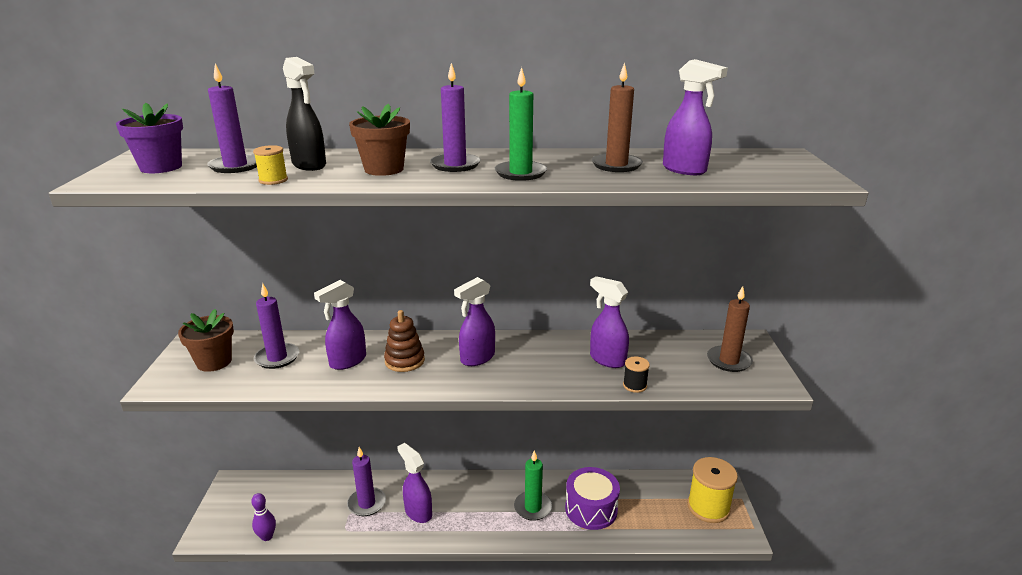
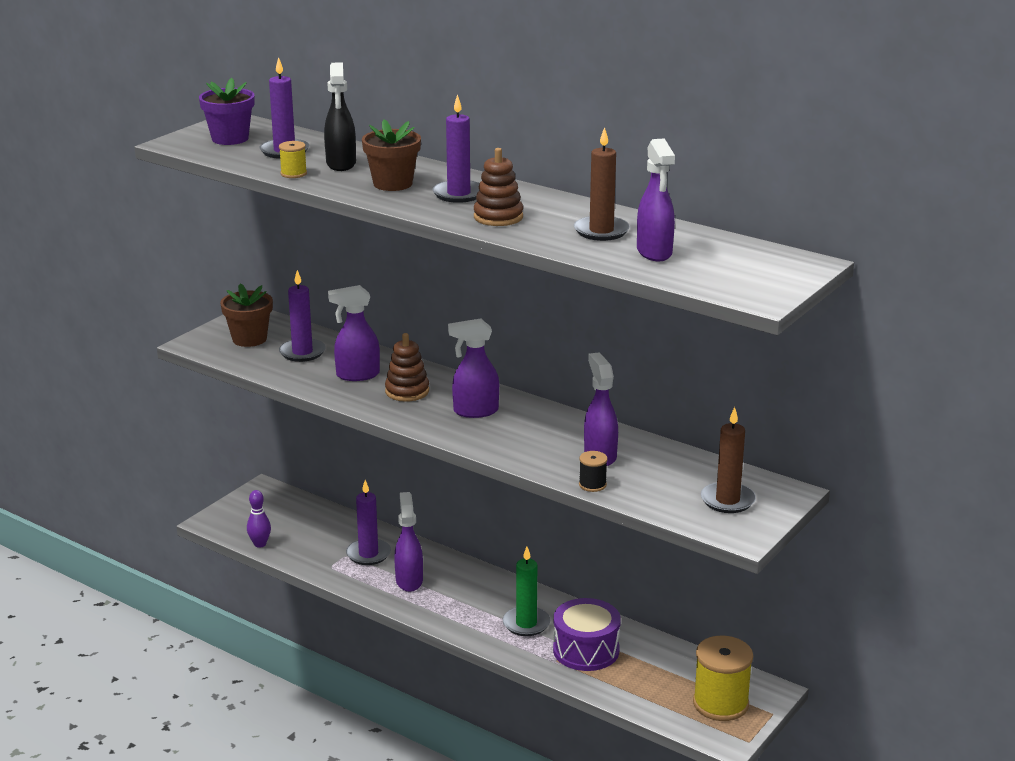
camera: 35 degrees right, 0 degrees up
green candle [495,67,547,181] -> brown stacking toy [474,148,523,226]

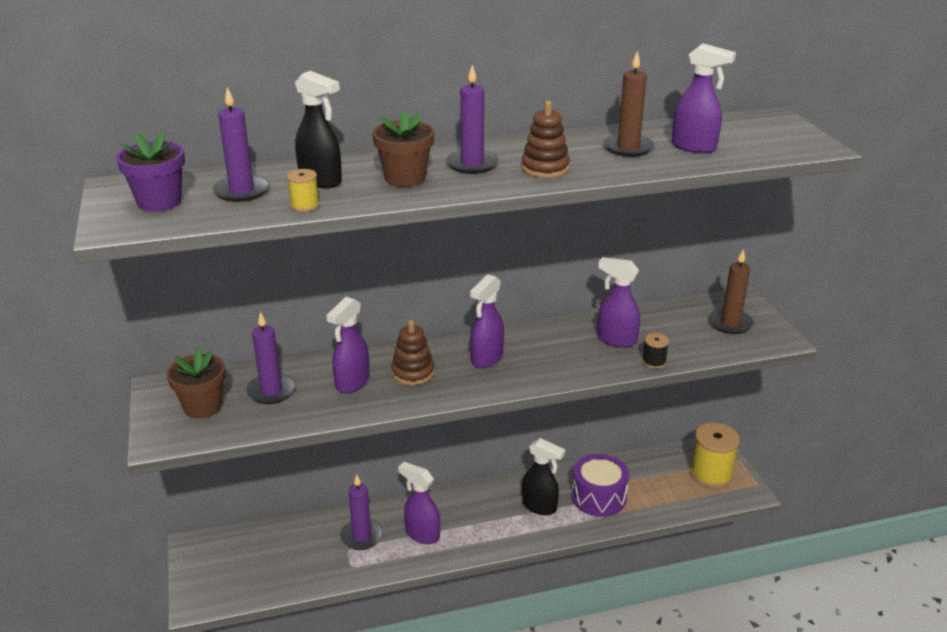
camera: 50 degrees left, 5 degrees up
purple bowling pin [247,490,271,548] -> none
green candle [503,547,550,636] -> black spray bottle [522,438,565,515]

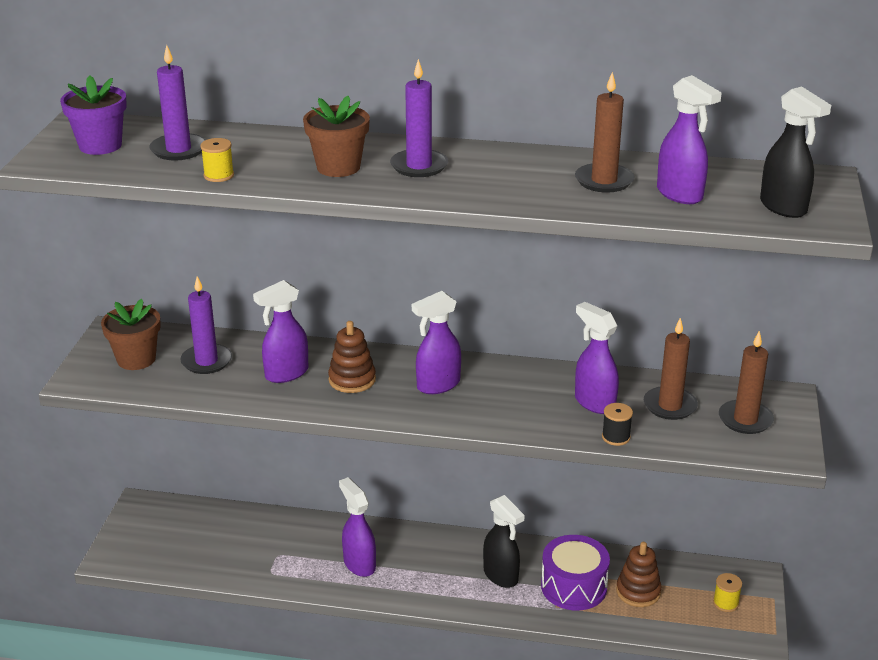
camera: 25 degrees right, 0 degrees up
black spray bottle [295,71,342,188] -> black spray bottle moved to [760,86,831,218]
purple candle [340,474,383,550] -> none
brown stacking toy [521,101,570,178] -> brown stacking toy moved to [616,542,662,607]
yellow spool [690,423,740,488] -> yellow spool [713,573,742,612], size x0.47
none -> brown candle [644,318,698,420]

